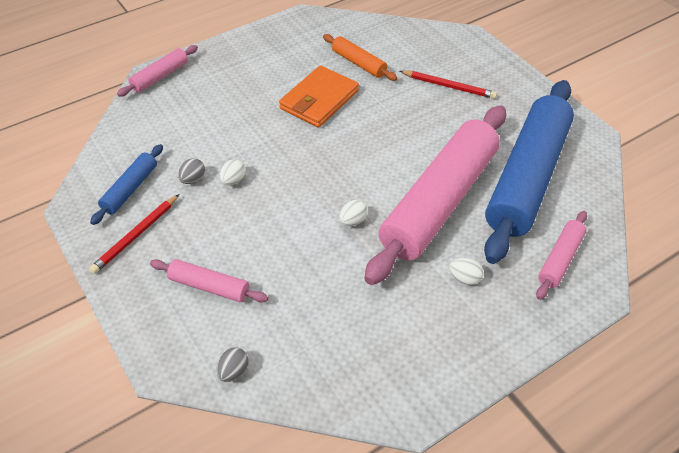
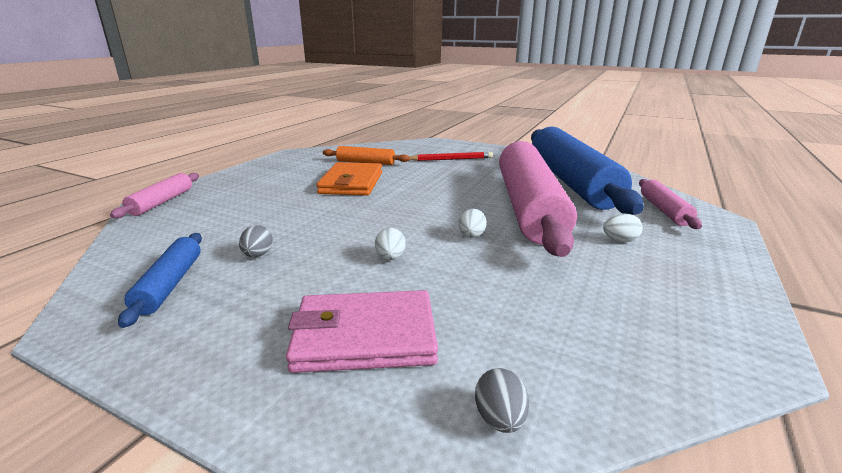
camera: 30 degrees left, 25 degrees down
red pencil [89,194,179,274] -> none
pink rolling pin [150,259,269,303] -> pink wallet [286,290,438,373]
white egg [220,159,246,185] -> white egg moved to [375,228,406,260]

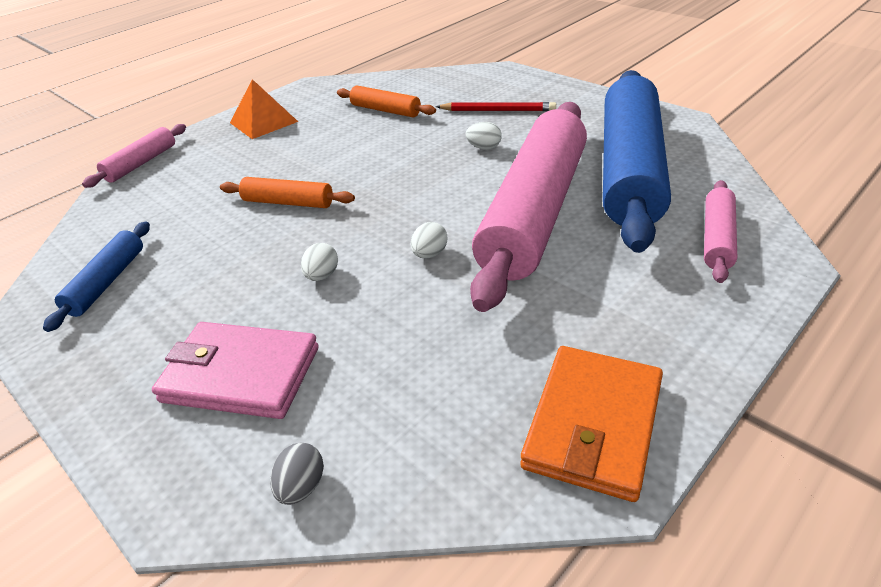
camera: 20 degrees right, 15 degrees up
grey egg [239,225,273,257] -> none
orange wallet [317,162,382,196] -> orange wallet moved to [521,346,663,502]
white egg [603,213,643,242] -> white egg moved to [466,122,502,150]
none -> orange rolling pin [220,177,355,208]
none -> orange pyramid [230,79,298,139]

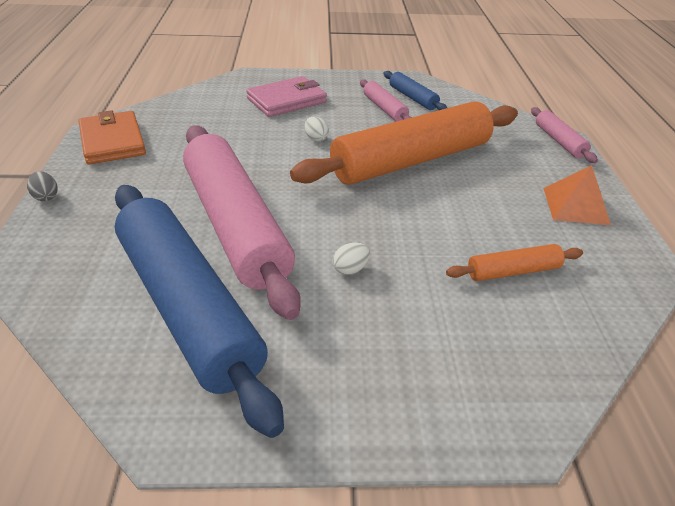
camera: 130 degrees right, 0 degrees up
orange rolling pin [220,177,355,208] -> orange rolling pin [290,101,518,185], size x2.30
grey egg [270,443,324,505] -> grey egg moved to [27,171,58,201]
white egg [411,222,447,258] -> none
red pencil [436,102,556,111] -> none
pink rolling pin [704,180,737,283] -> pink rolling pin moved to [360,79,412,122]

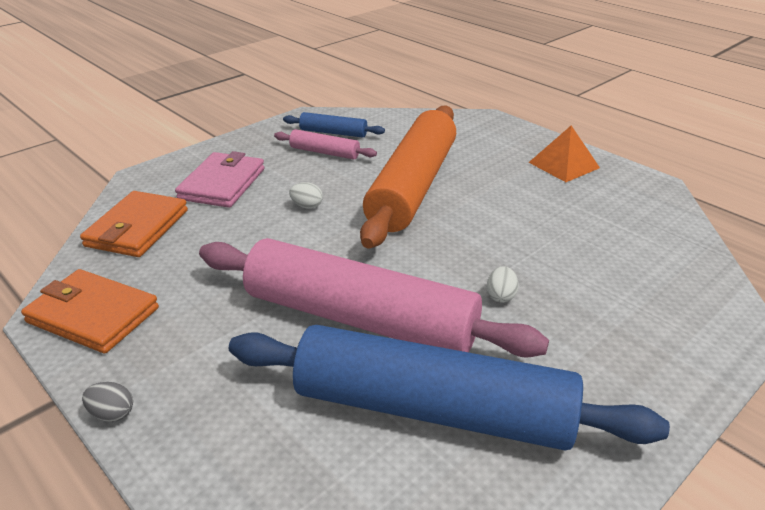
camera: 40 degrees left, 5 degrees down
orange rolling pin [446,244,583,281] -> none
pink rolling pin [531,107,598,163] -> none
none -> orange wallet [80,191,188,257]

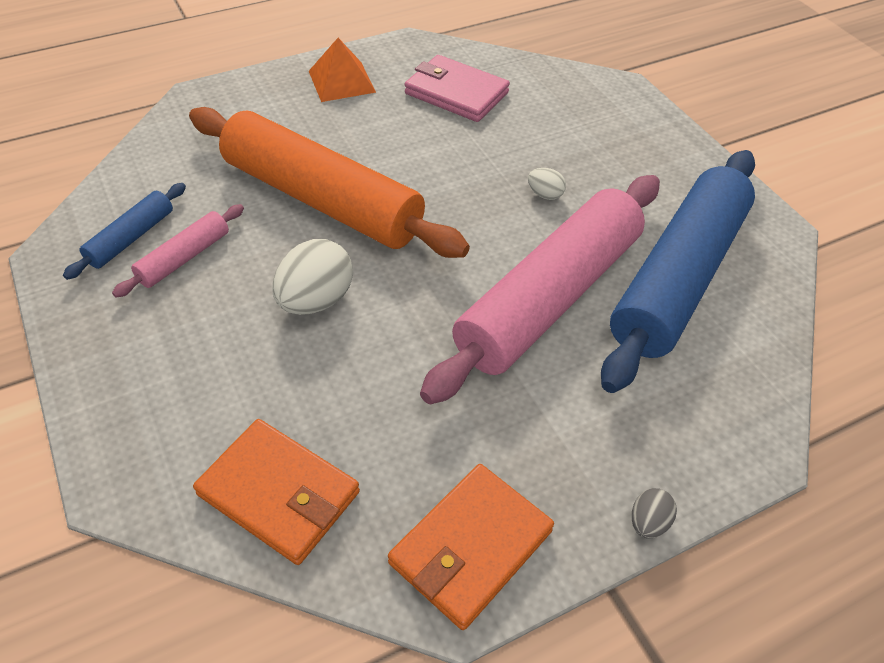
camera: 75 degrees left, 15 degrees up
pink wallet [175,151,264,208] -> pink wallet moved to [405,55,510,122]
white egg [289,182,323,209] -> white egg [272,239,353,315], size x1.99

